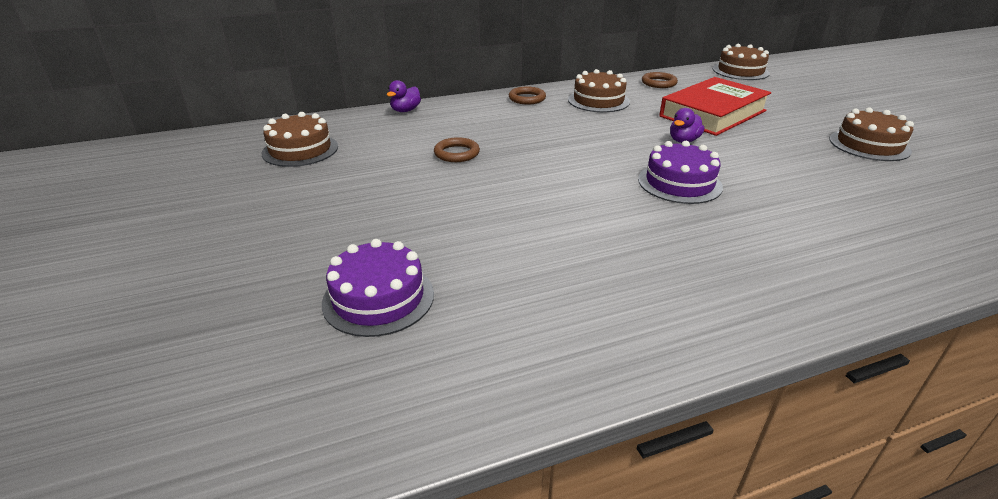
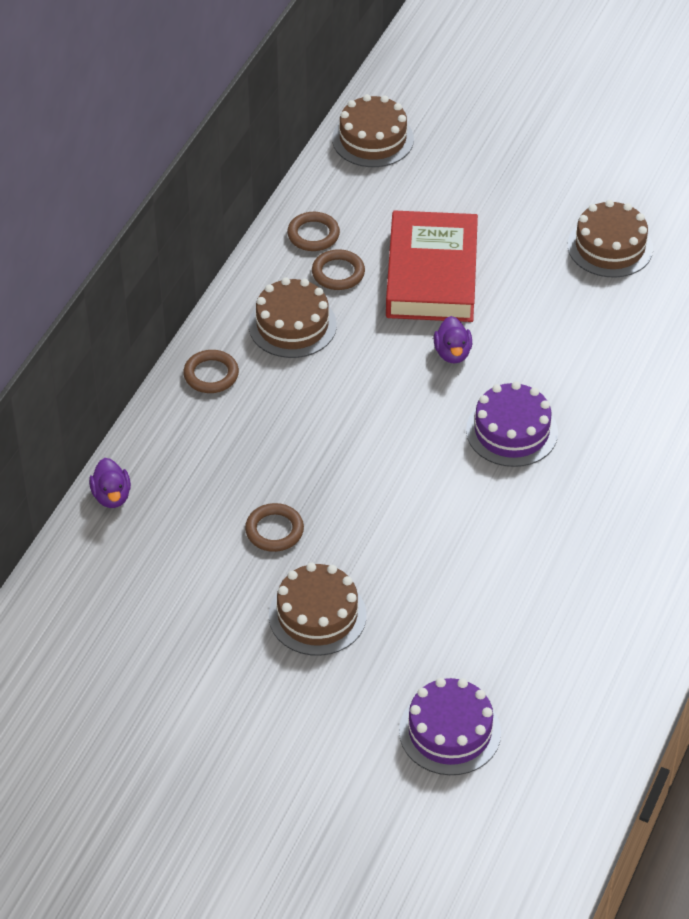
camera: 45 degrees left, 15 degrees up
brown cake [262,112,338,167] -> brown cake moved to [269,562,367,656]
none -> brown ring [312,249,365,290]

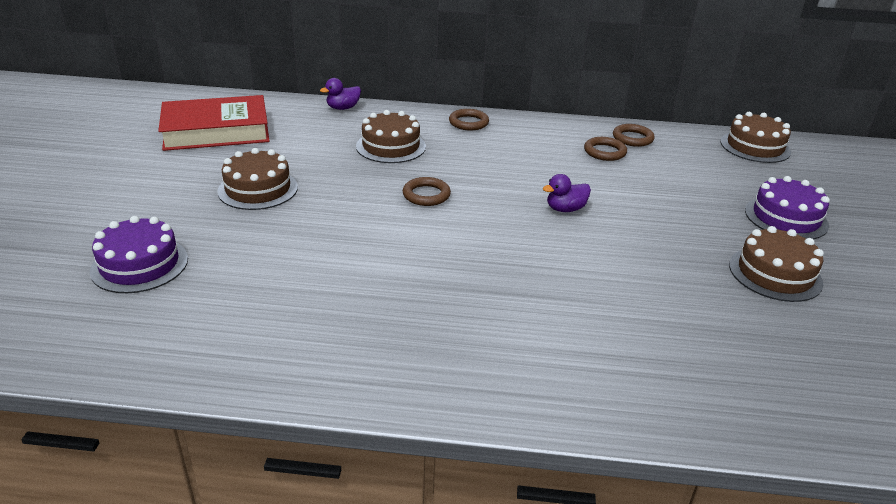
camera: 70 degrees right, 15 degrees down
brown ring [245,503,304,552] -> brown ring moved to [403,177,451,206]
brown cake [249,277,337,358] -> brown cake moved to [356,110,426,163]
red book [386,211,478,322] -> red book moved to [158,95,270,151]
purple cake [466,381,558,467] -> purple cake moved to [745,176,830,239]

